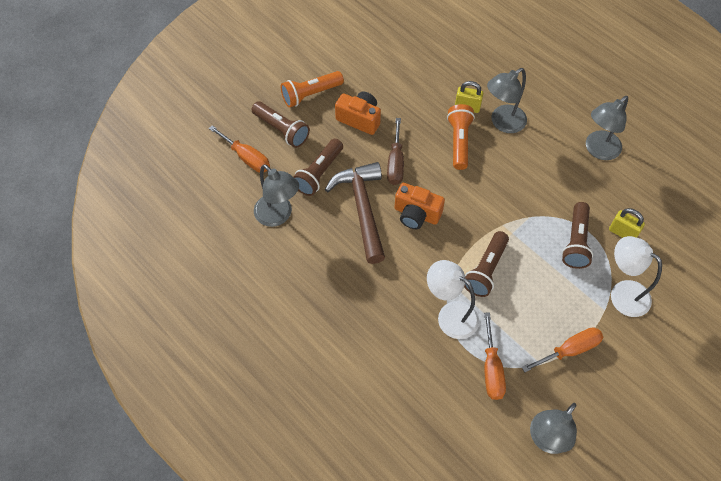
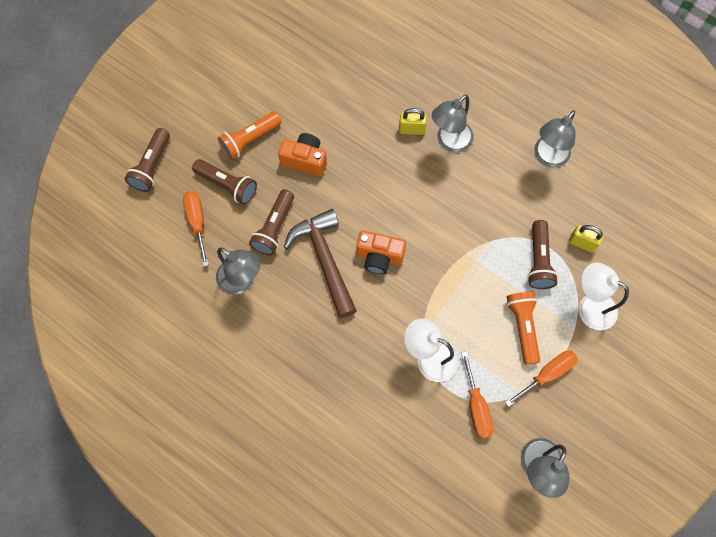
camera: 10 degrees left, 10 degrees up
orange screwdriver [209,125,270,173] -> orange screwdriver turned 135 degrees counterclockwise [183,191,209,267]
brown screwdriver [387,118,404,185] -> none
orange flashlight [447,104,475,170] -> orange flashlight moved to [507,292,540,365]
brown flashlight [464,231,509,297] -> brown flashlight moved to [125,128,170,192]

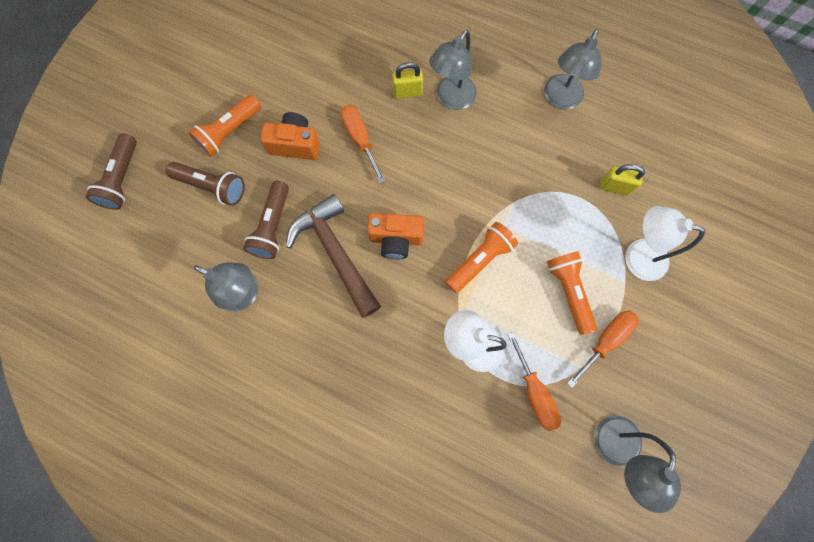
camera: 10 degrees left, 5 degrees up
orange screwdriver [183,191,209,267] -> orange screwdriver moved to [341,105,386,184]
brown flashlight [527,220,558,289] -> none
none -> orange flashlight [445,222,518,293]

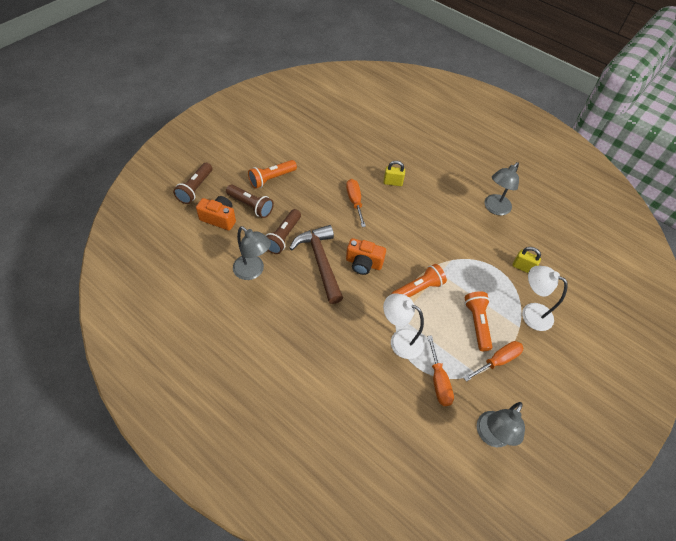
camera: 10 degrees right, 20 degrees down
orange camera [260,112,320,160] -> orange camera moved to [196,196,236,230]
grey lamp [429,30,477,110] -> none

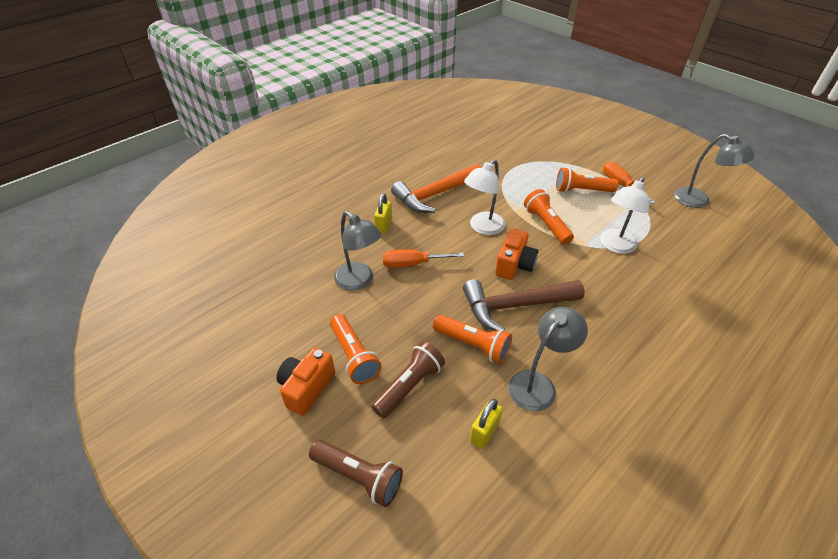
camera: 80 degrees left, 10 degrees down
orange camera [196,196,236,230] -> orange camera moved to [276,348,335,416]
brown flashlight [265,209,301,254] -> orange flashlight [433,315,512,364]
orange screwdriver [427,335,454,406] -> none
grey lamp [484,162,519,215] -> grey lamp moved to [334,211,382,290]
yellow padlock [512,247,541,273] -> yellow padlock moved to [470,399,503,449]
white lamp [522,266,568,331] -> white lamp moved to [464,159,505,235]
none -> orange hammer [391,164,481,213]

